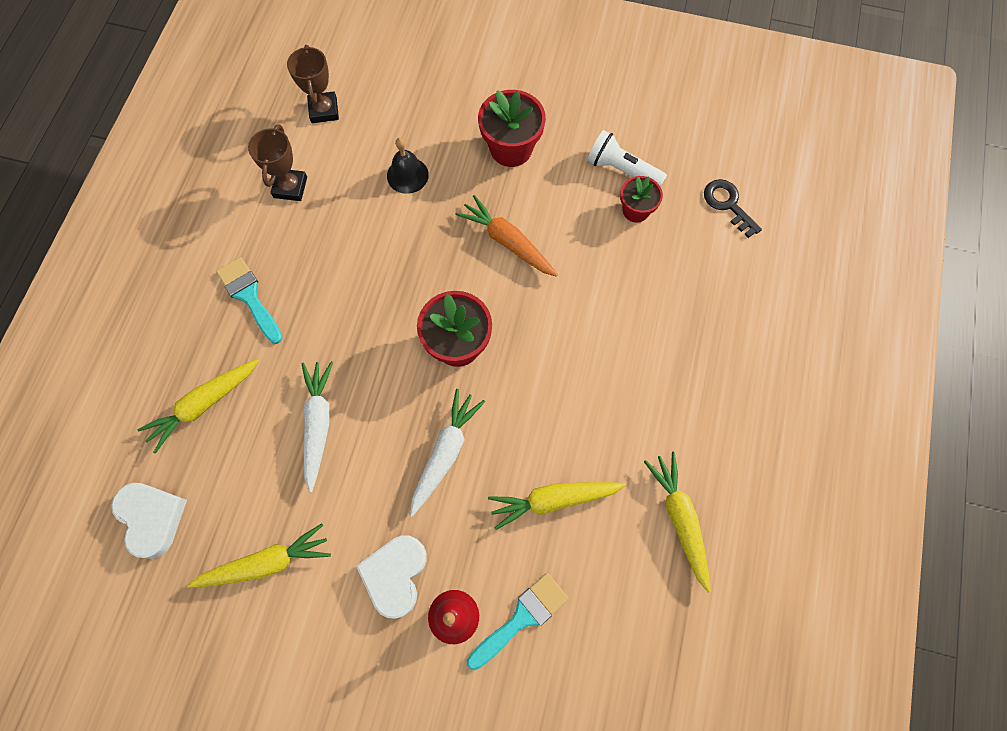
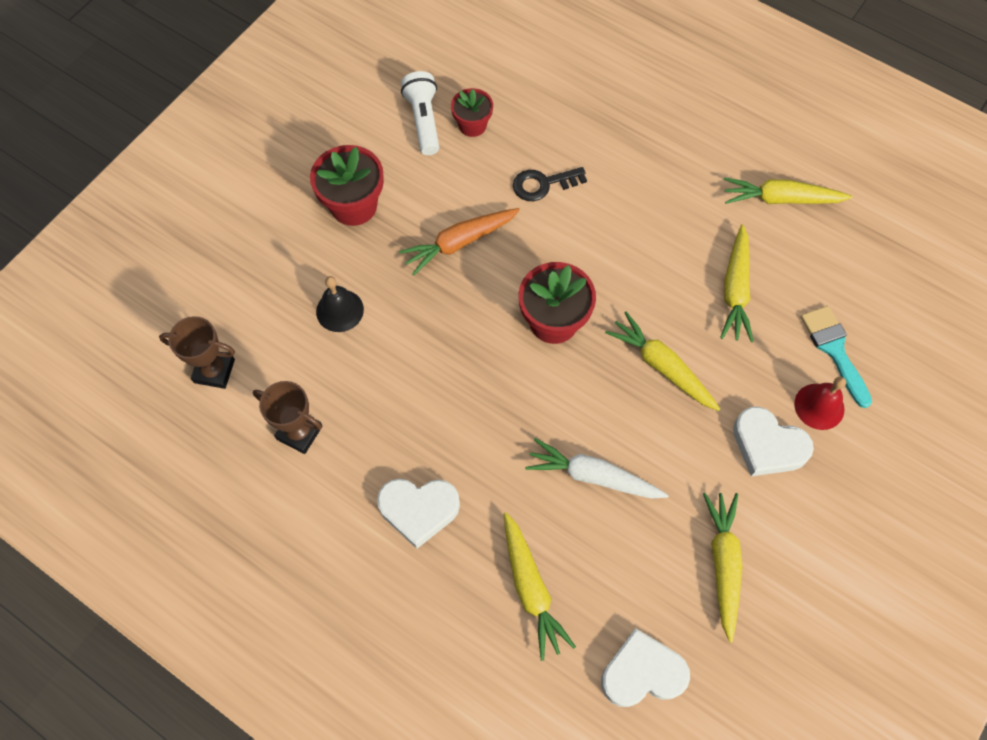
camera: 70 degrees left, 5 degrees down
turquoise brush [216,257,282,344] -> white heart [377,479,460,549]
white carrot [410,389,485,517] -> yellow carrot [605,311,720,411]
white flashlight [587,130,667,187] -> white flashlight turned 120 degrees clockwise [401,71,439,155]
black key [704,179,762,238] -> black key moved to [513,167,587,201]

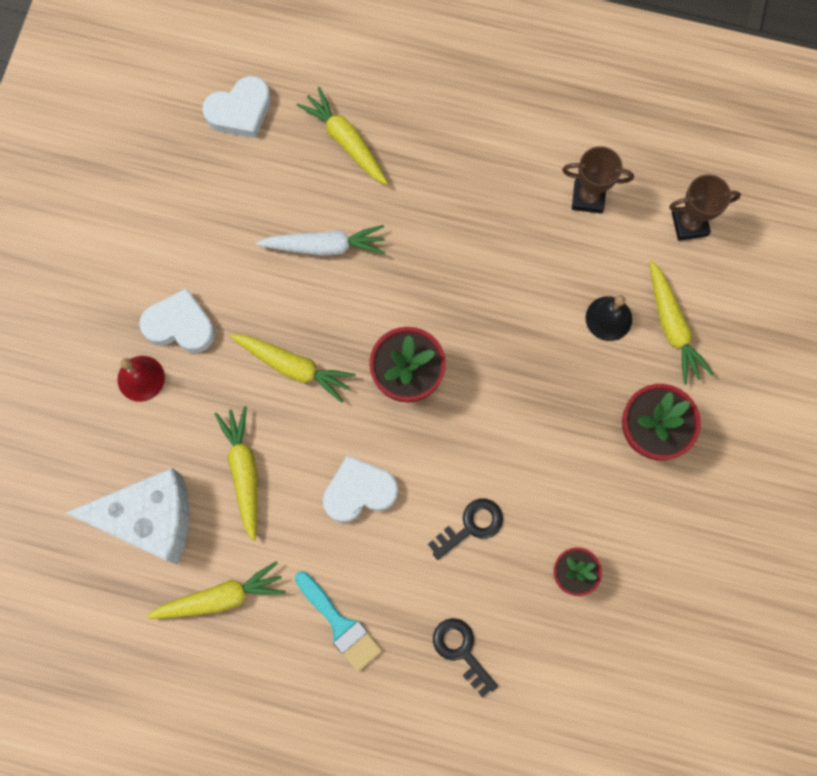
camera: 160 degrees right, 10 degrees up
white heart [377,479,460,549] -> white heart moved to [323,455,398,523]
orange carrot [399,208,520,276] -> none
white flashlight [401,71,439,155] -> none
yellow carrot [703,493,742,642] -> yellow carrot moved to [649,260,714,385]
turquoise brush [801,306,872,408] -> turquoise brush moved to [295,571,382,672]
none -> white cheese [66,468,190,564]
none -> black key [433,618,498,697]

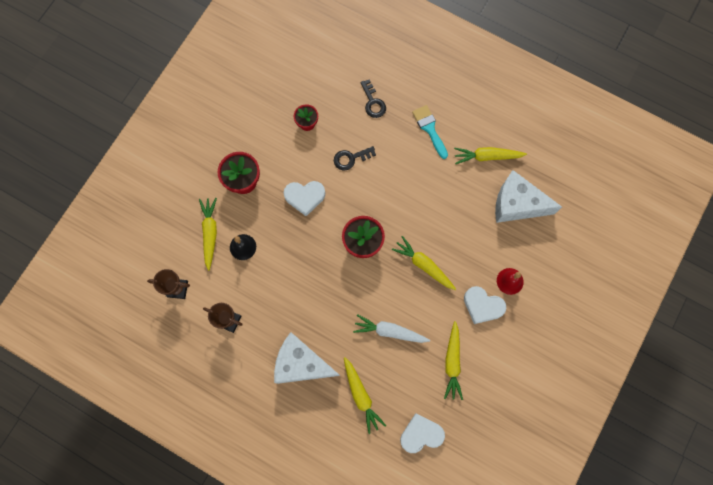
camera: 165 degrees left, 0 degrees up
yellow carrot [215,406,257,541] -> yellow carrot moved to [444,321,463,400]
white heart [323,455,398,523] -> white heart moved to [284,181,325,216]
none -> white cheese [274,332,340,384]

